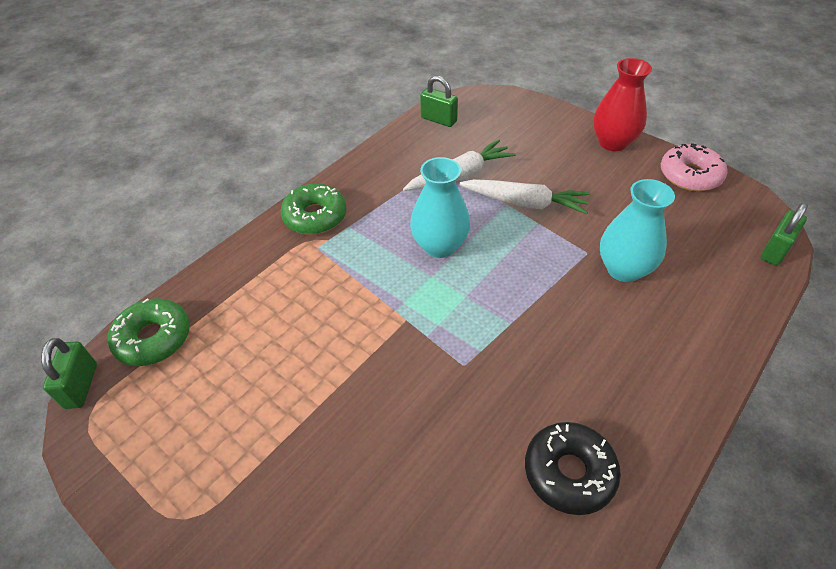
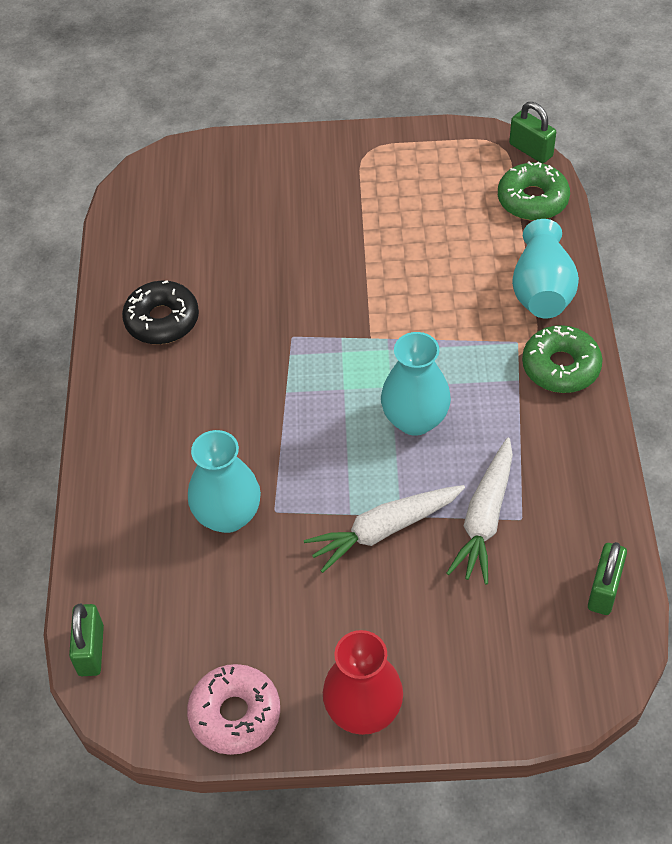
camera: 140 degrees right, 5 degrees up
green padlock [420,75,458,127] -> green padlock turned 60 degrees counterclockwise [588,542,627,615]
none -> turquoise vase [512,219,579,318]

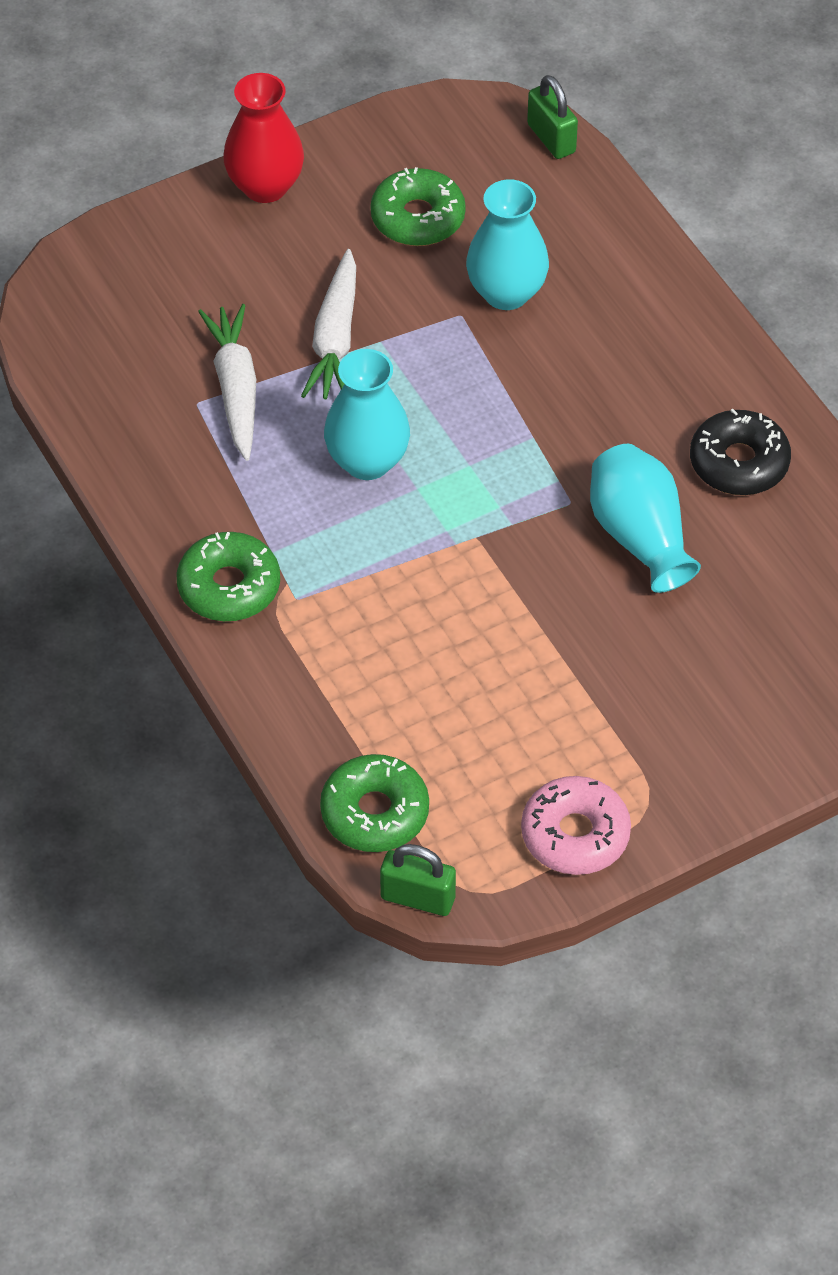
camera: 150 degrees right, 0 degrees up
pink donut [187,664,280,755] -> pink donut moved to [521,776,631,875]
white carrot [304,485,465,573] -> white carrot turned 150 degrees clockwise [301,249,356,399]
turquoise vase [512,219,579,318] -> turquoise vase moved to [590,444,701,593]
green padlock [588,542,627,615] -> none
none -> green donut [370,167,466,246]

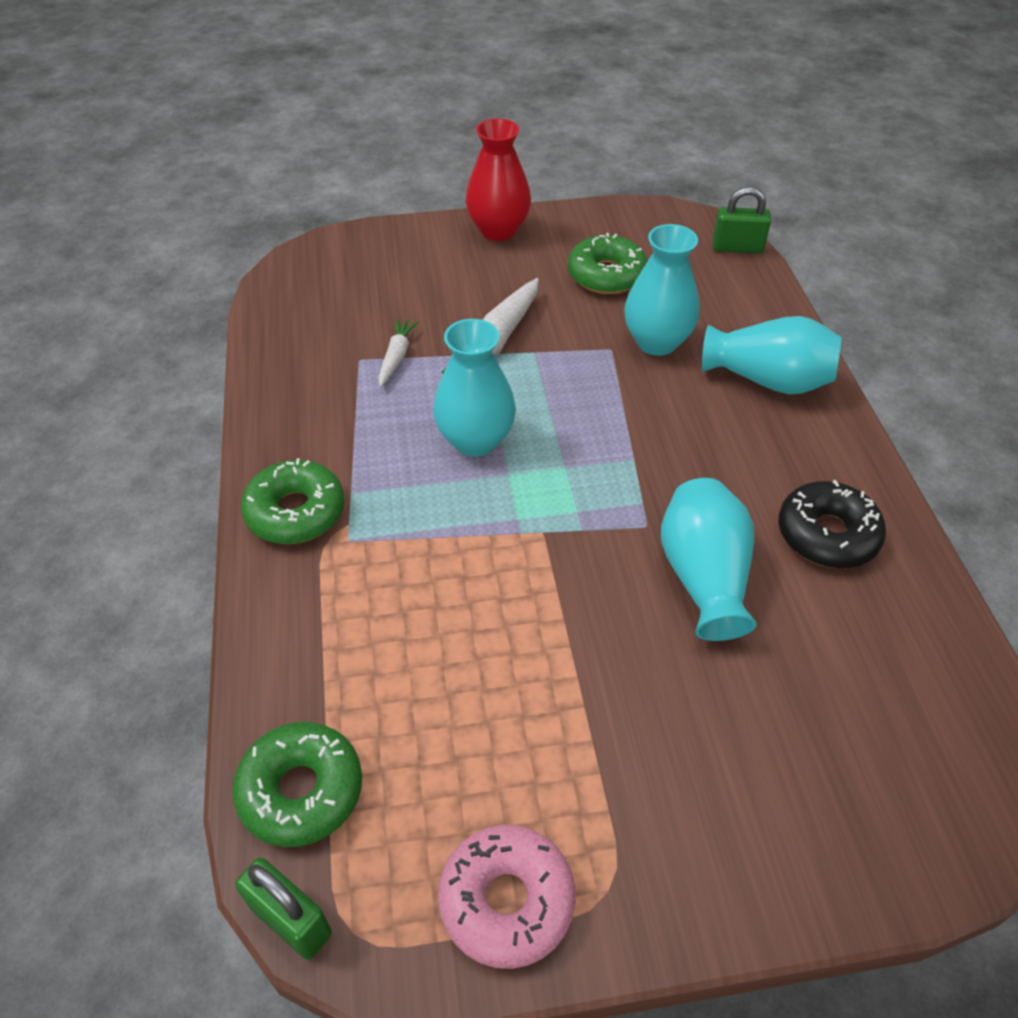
camera: 20 degrees right, 5 degrees down
white carrot [198,304,256,461] -> white carrot [378,319,418,387], size x0.58
green padlock [527,75,578,159] -> green padlock turned 75 degrees counterclockwise [713,187,771,253]
none -> turquoise vase [702,316,842,395]

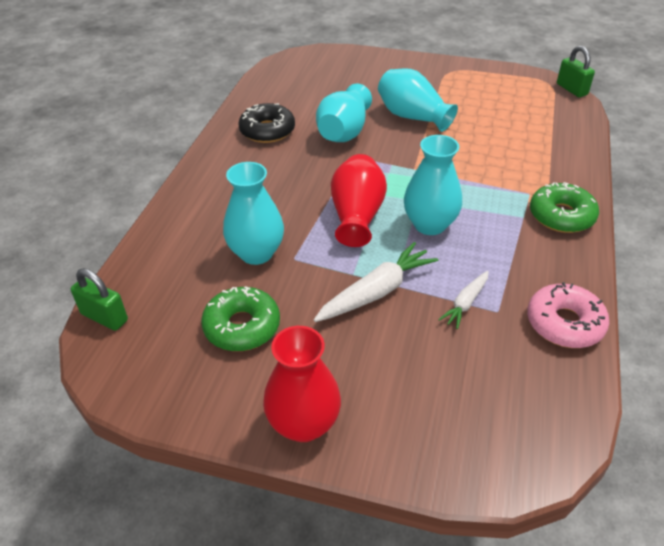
camera: 155 degrees left, 5 degrees down
green donut [232,722,362,847] -> none
pink donut [438,825,576,969] -> pink donut moved to [527,282,609,348]
turquoise vase [702,316,842,395] -> turquoise vase moved to [378,69,458,132]
none -> red vase [331,154,387,247]

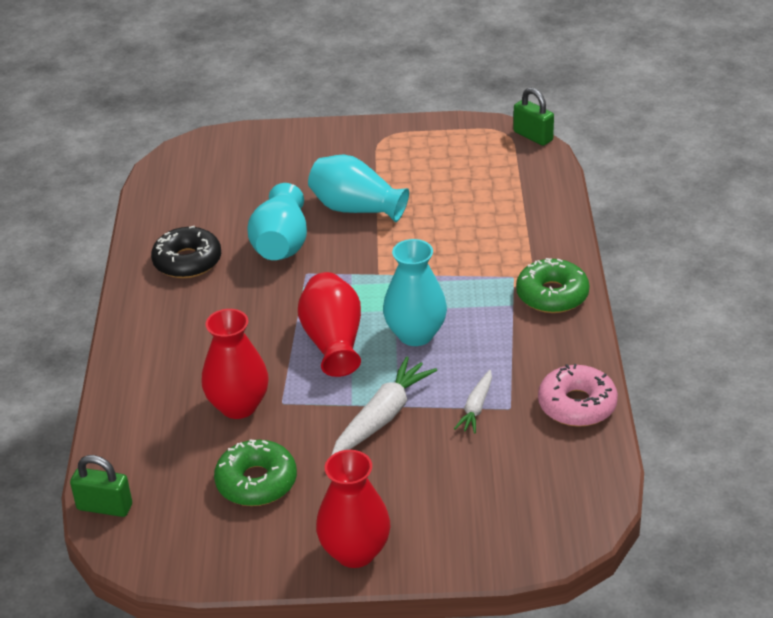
camera: 15 degrees left, 5 degrees down
turquoise vase [223,162,284,265] -> red vase [202,309,269,419]

